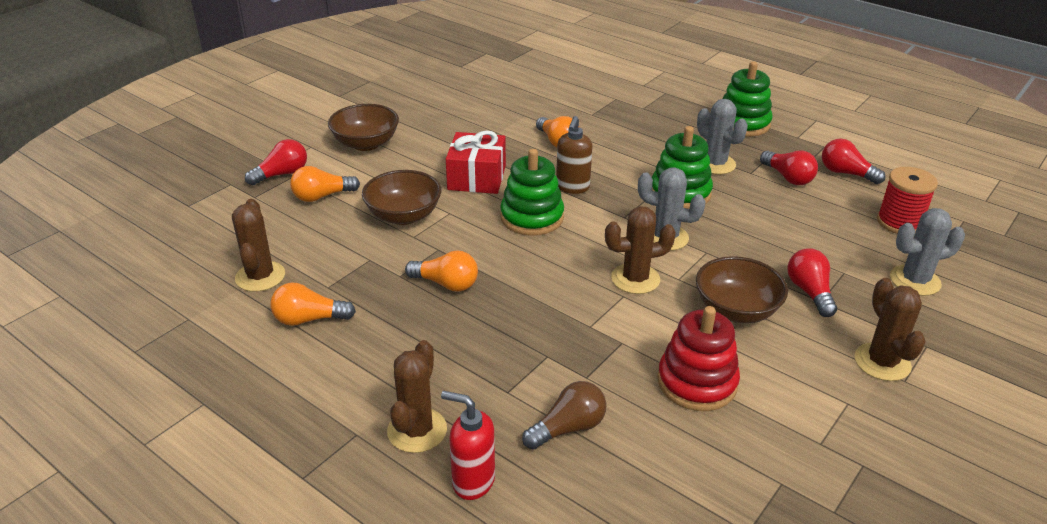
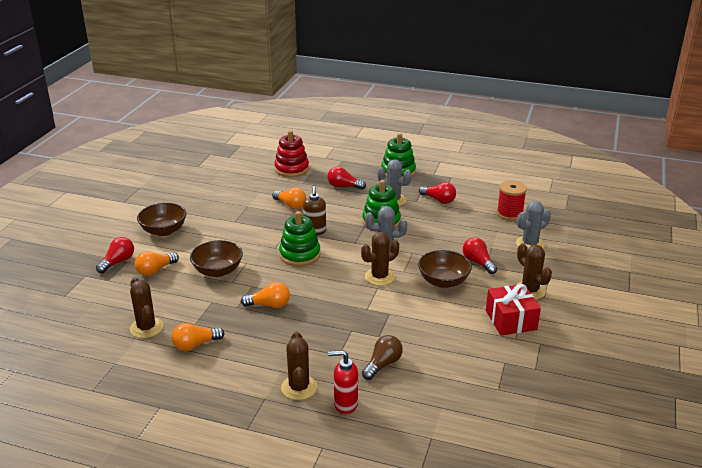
camera: 20 degrees left, 5 degrees down
red gift [446,131,506,194] -> red gift moved to [486,284,541,336]
red stacking toy [657,306,740,411] -> red stacking toy moved to [274,130,309,177]
red light bulb [822,139,885,184] -> red light bulb moved to [328,167,366,190]

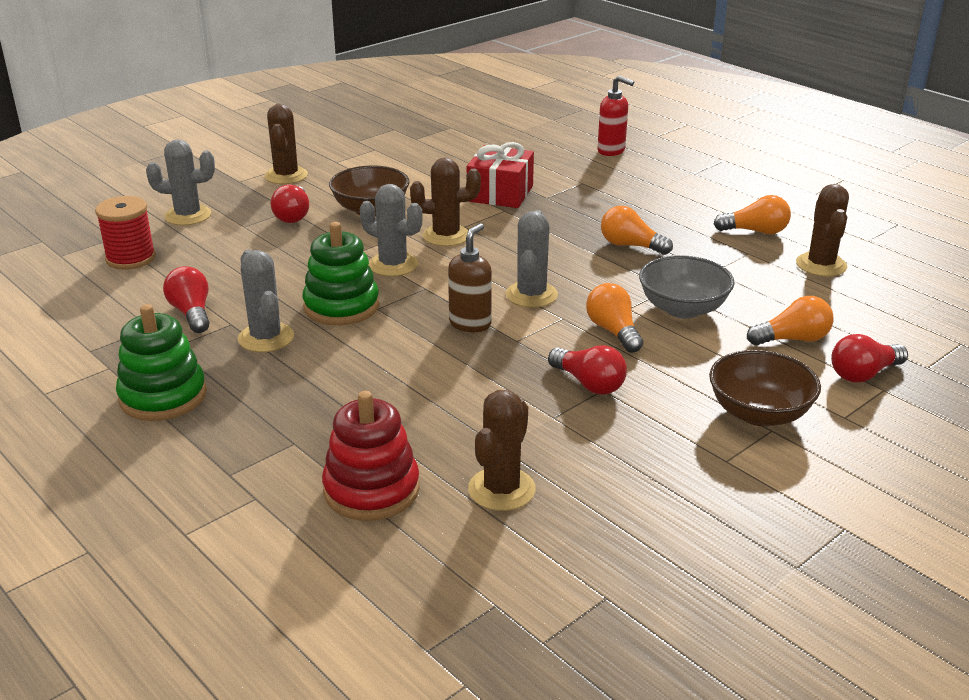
camera: 150 degrees left, 0 degrees up
brown bowl [190,240,243,277] -> grey bowl [639,255,735,319]
orange light bulb [272,188,306,209] -> orange light bulb moved to [586,283,643,353]
green stacking toy [279,211,320,266] -> grey cactus [506,210,558,308]
brown cactus [281,332,317,400] -> brown cactus moved to [468,390,536,511]
red light bulb [328,167,366,190] -> red light bulb moved to [548,345,627,395]
brown light bulb [362,335,403,380] -> none
red gift [486,284,541,336] -> red gift moved to [467,142,534,208]

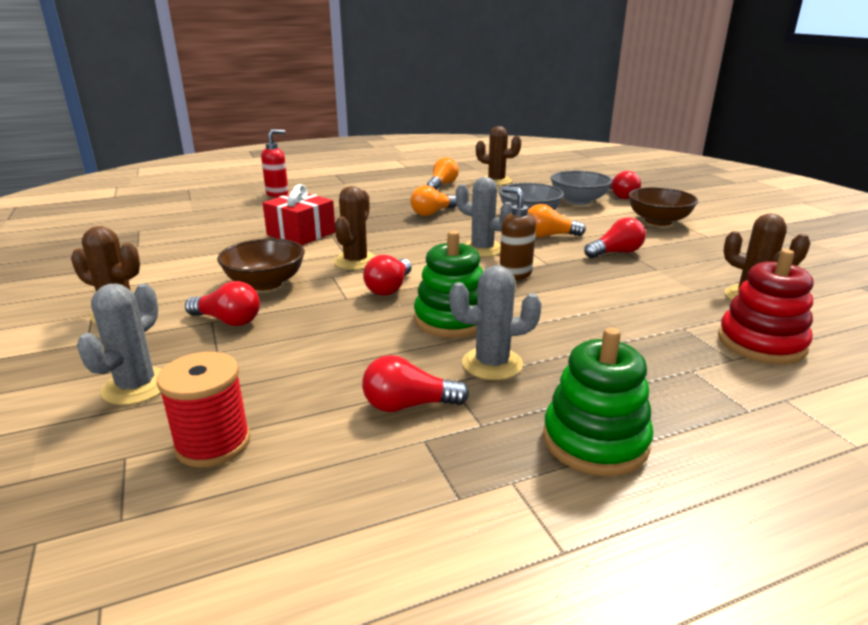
camera: 70 degrees left, 5 degrees down
grey cactus [360,184,422,276] -> red light bulb [363,255,412,296]
orange light bulb [747,296,834,345] -> grey bowl [551,171,612,205]

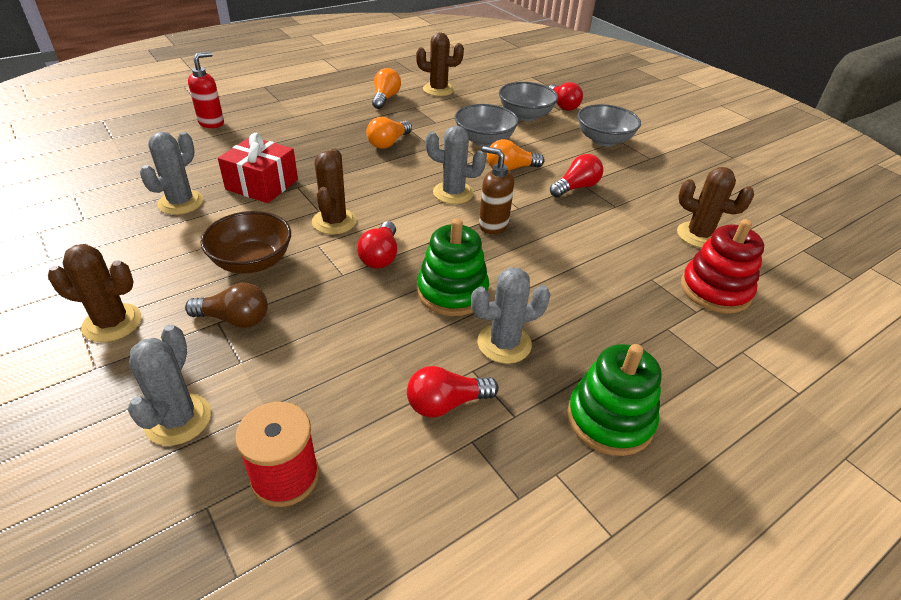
camera: 15 degrees left, 15 degrees up
red light bulb [185,281,260,326] -> brown light bulb [185,283,268,328]
brown bowl [628,187,698,226] -> grey bowl [578,104,641,147]
none -> grey cactus [140,132,204,215]

